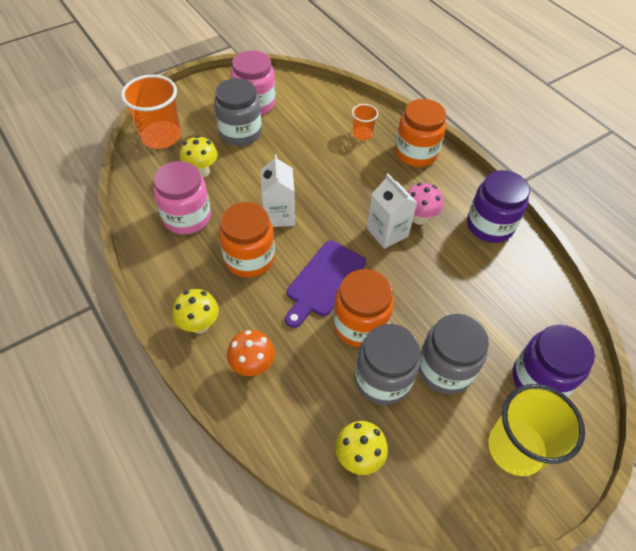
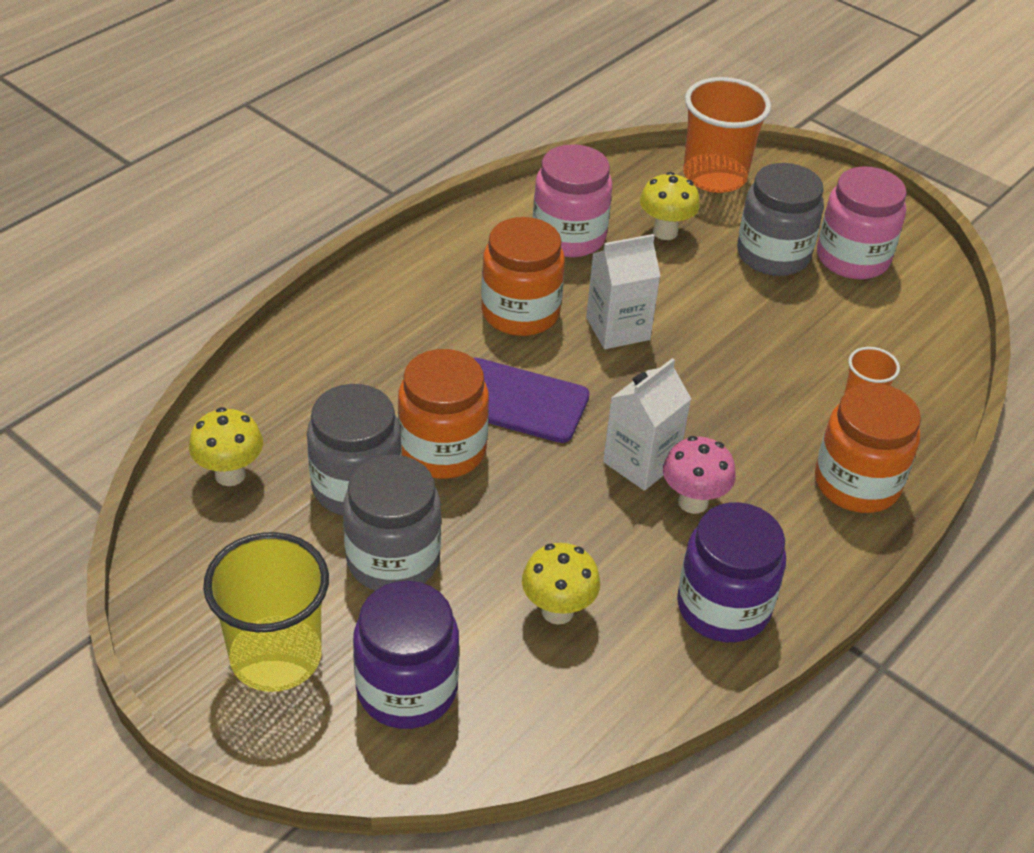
camera: 75 degrees right, 10 degrees down
yellow mushroom [173,289,219,334] -> yellow mushroom moved to [522,543,600,625]
orange mushroom [227,330,275,376] -> none

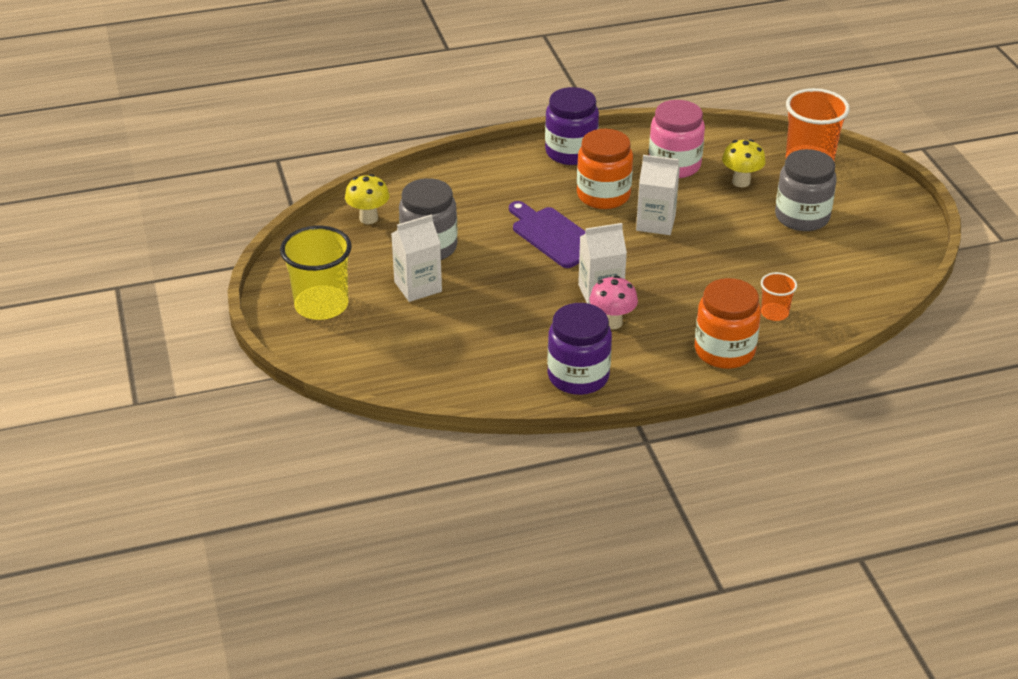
camera: 35 degrees right, 5 degrees down
grey jar [343,455,441,590] -> white carton [391,214,442,302]
purple jar [353,581,459,729] -> purple jar moved to [545,87,599,165]
orange jar [398,349,489,479] -> none
yellow mushroom [522,543,600,625] -> none
pink jar [817,166,907,279] -> none

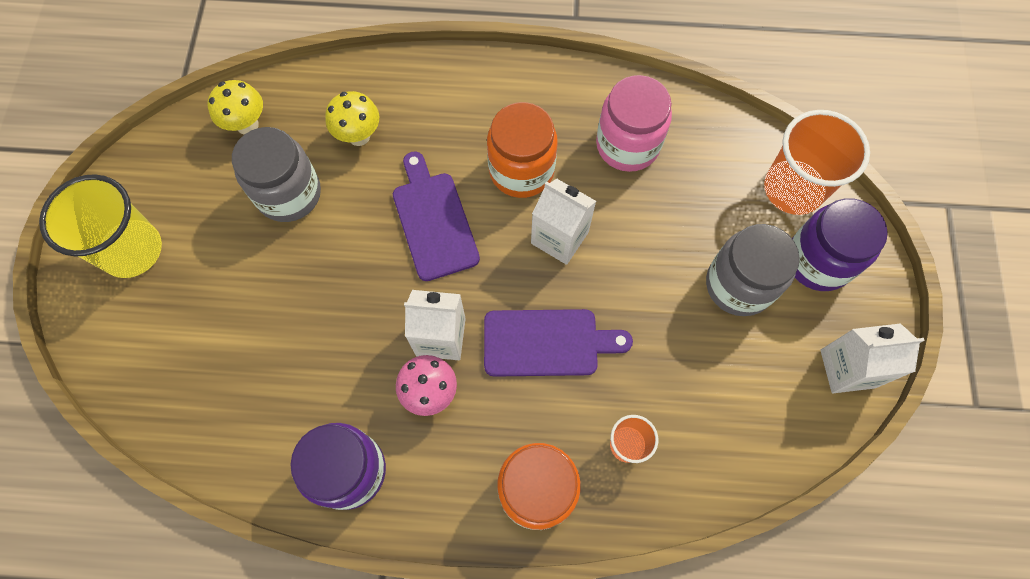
camera: 20 degrees right, 30 degrees up
white carton [391,214,442,302] -> white carton moved to [820,323,925,393]
purple jar [545,87,599,165] -> purple jar moved to [792,198,888,291]
yellow mushroom [722,139,766,187] -> yellow mushroom moved to [325,91,379,146]
none -> purple cutting board [484,309,633,377]

